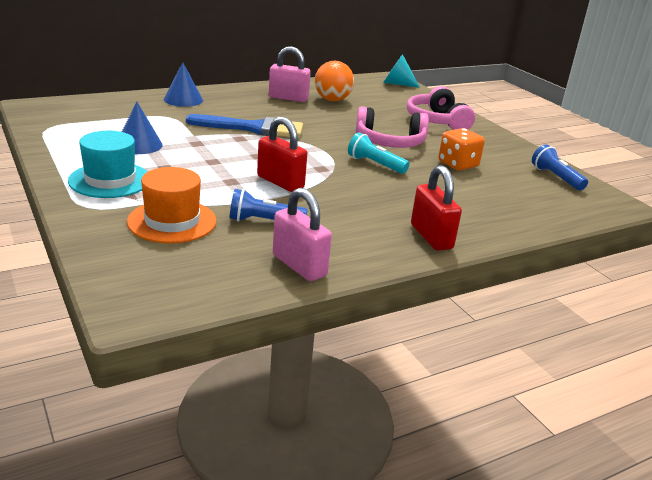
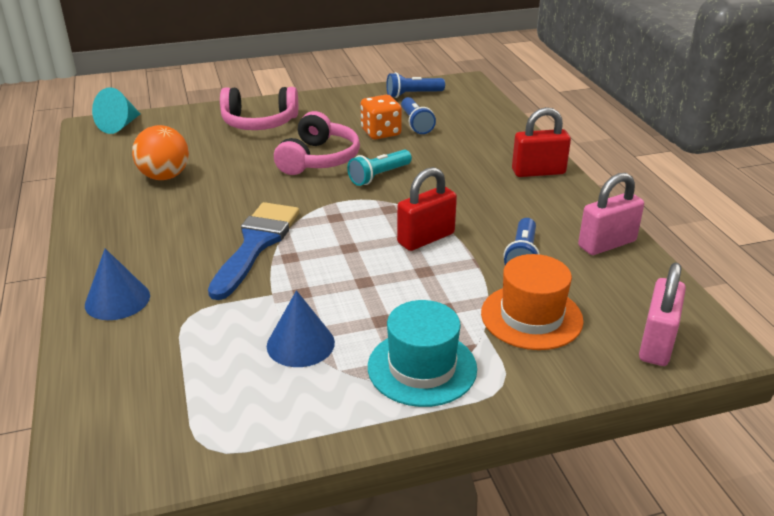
camera: 75 degrees left, 5 degrees up
pink padlock [269,46,311,102] -> pink padlock moved to [639,263,686,366]
none -> blue flashlight [401,97,436,134]

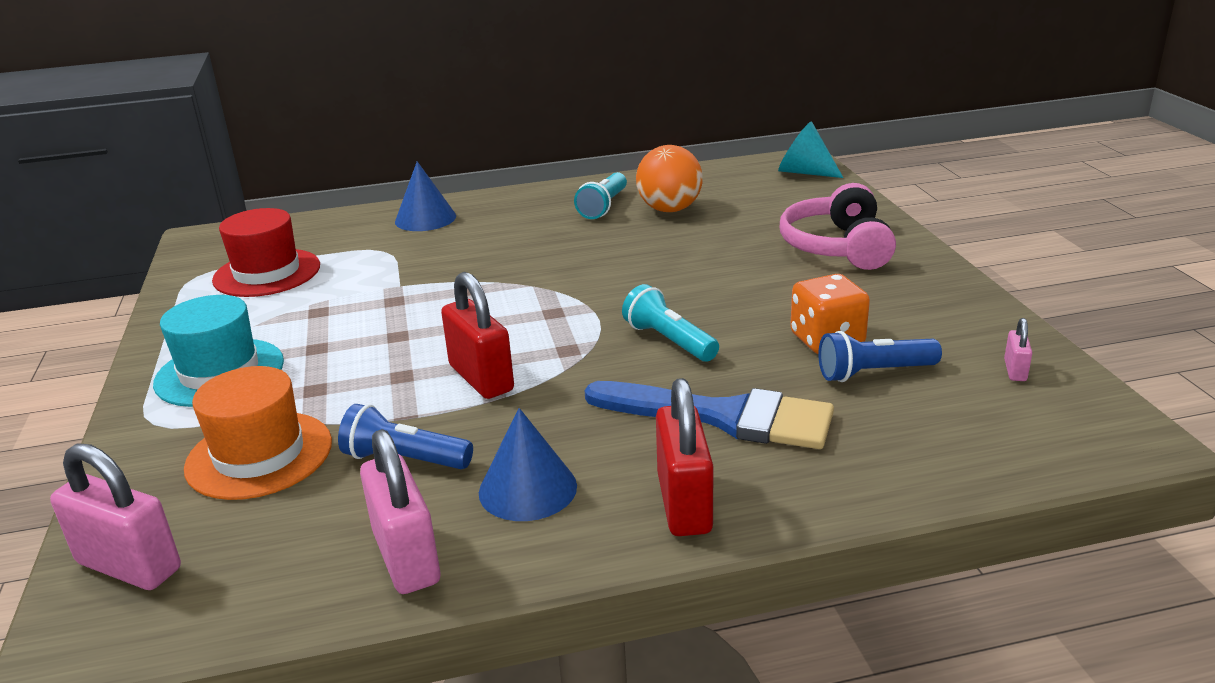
camera: 95 degrees right, 5 degrees down
blue brush [208,202,299,300] -> blue brush moved to [584,381,834,449]
blue cone [267,290,335,367] -> blue cone moved to [479,408,577,521]
pink headphones [274,111,360,175] -> none
blue flashlight [386,72,445,98] -> pink padlock [1004,318,1032,381]
none -> red hat [212,208,320,297]
none -> turquoise flashlight [574,172,627,219]

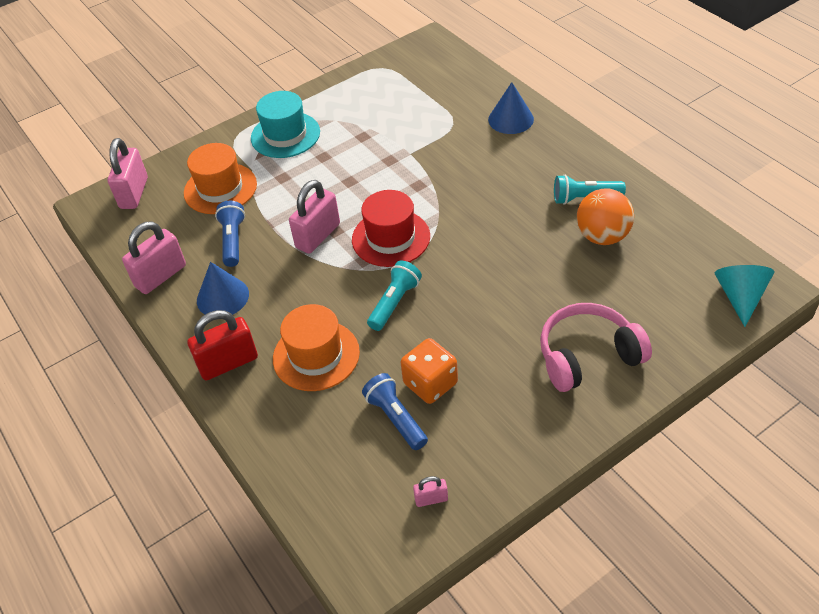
camera: 70 degrees right, 20 degrees up
red hat [212,208,320,297] -> red hat moved to [352,190,430,267]
red padlock [441,272,514,399] -> pink padlock [289,180,340,254]
blue brush [584,381,834,449] -> orange hat [273,304,360,391]

